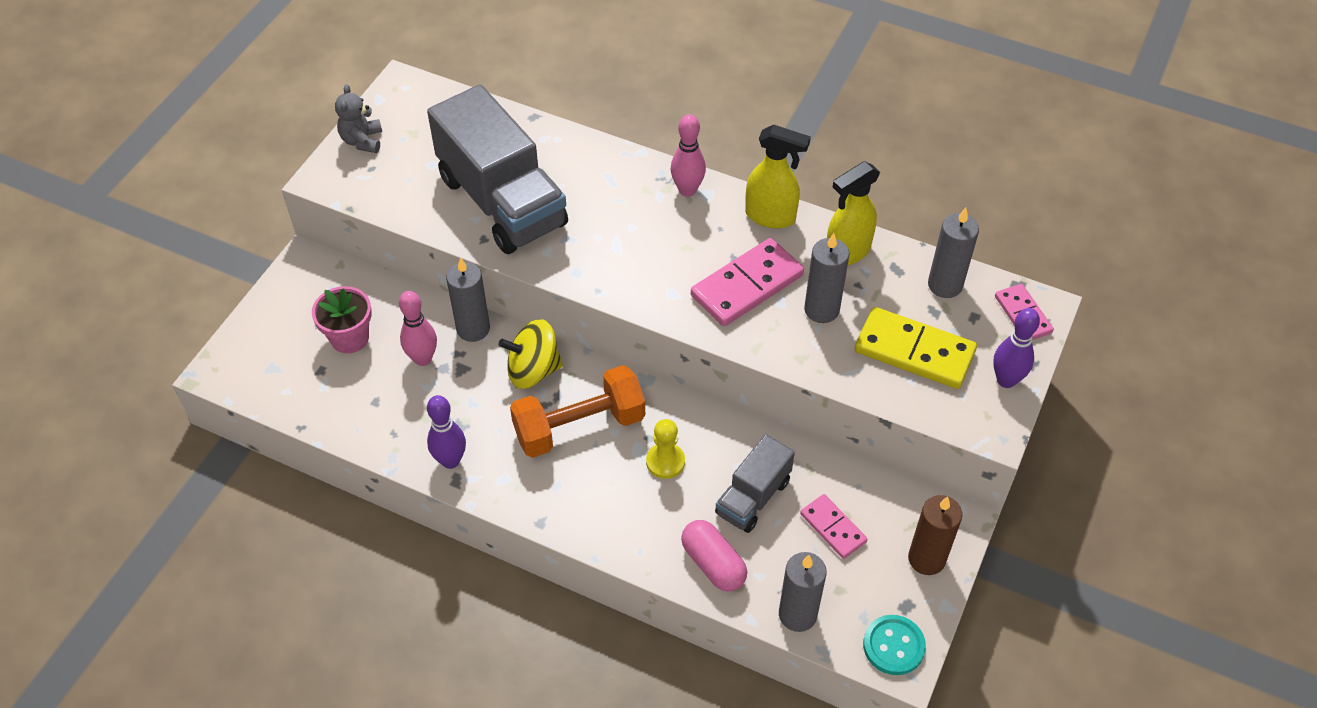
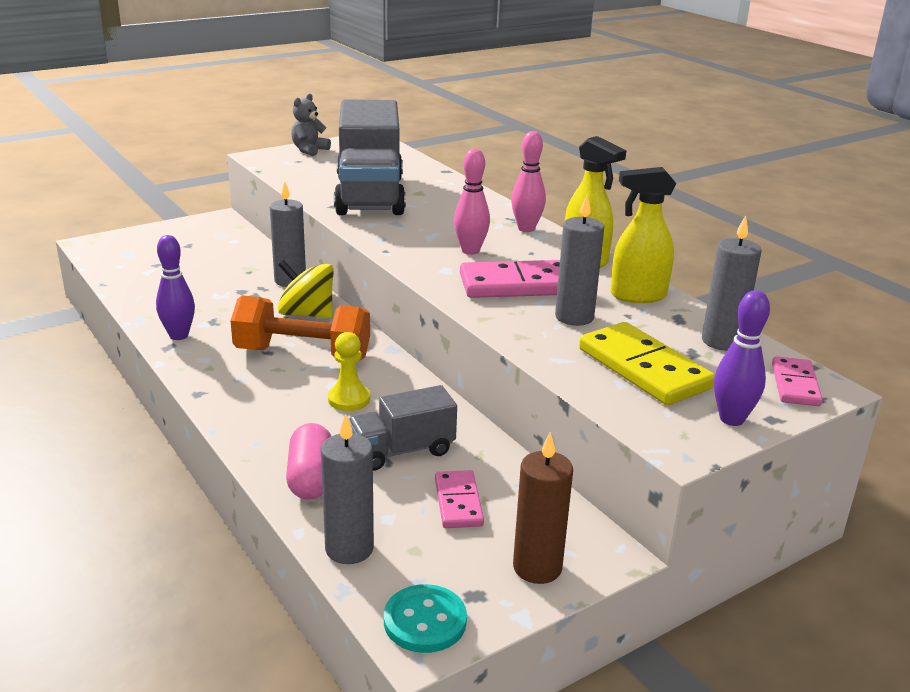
camera: 30 degrees right, 25 degrees down
pink flower pot [312,286,372,353] -> none
pink bowling pin [399,291,437,366] -> pink bowling pin moved to [454,149,490,255]

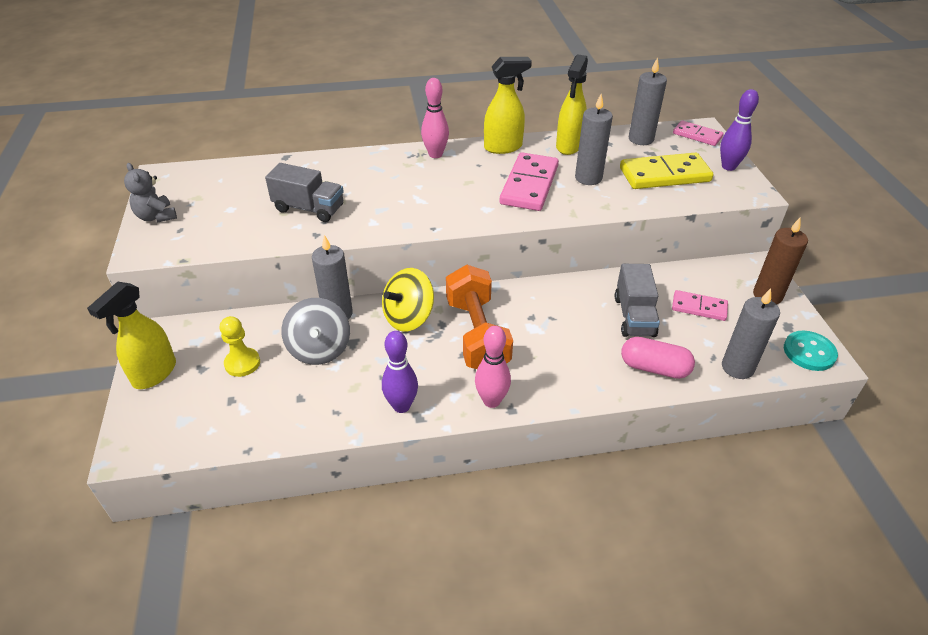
camera: 65 degrees left, 15 degrees up
orange dumbbell [230,295,370,360] -> orange dumbbell turned 45 degrees counterclockwise [446,265,513,369]
yellow pawn [328,332,370,411] -> yellow pawn moved to [220,316,260,377]
grey truck [334,100,406,215] -> grey truck [265,163,344,222], size x0.52
pink bowling pin [454,149,490,255] -> pink bowling pin moved to [475,326,511,408]
none -> yellow spray bottle [87,281,176,389]
none -> grey spinning top [281,298,350,365]

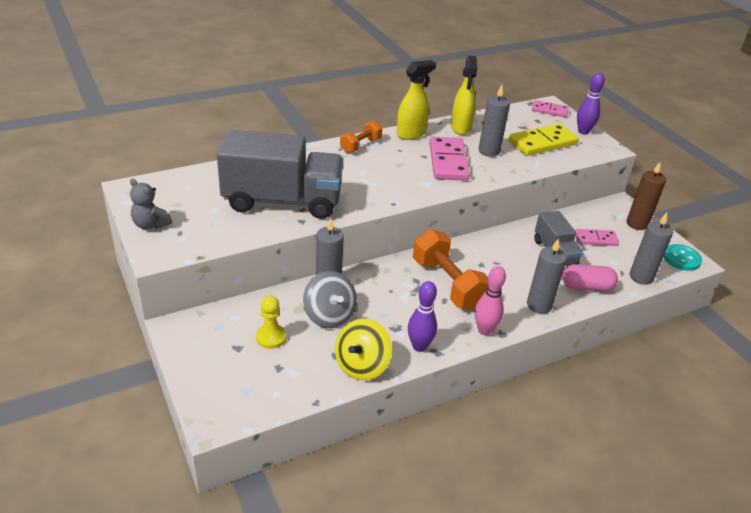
camera: 20 degrees left, 5 degrees down
yellow spray bottle [87,281,176,389] -> none
grey truck [265,163,344,222] -> grey truck [217,130,343,219], size x1.92
yellow spinning top [382,268,434,331] -> yellow spinning top moved to [335,319,392,380]
pink bowling pin [421,78,449,158] -> orange dumbbell [340,121,382,153]
grey candle [629,57,667,145] -> grey candle moved to [527,238,567,314]

